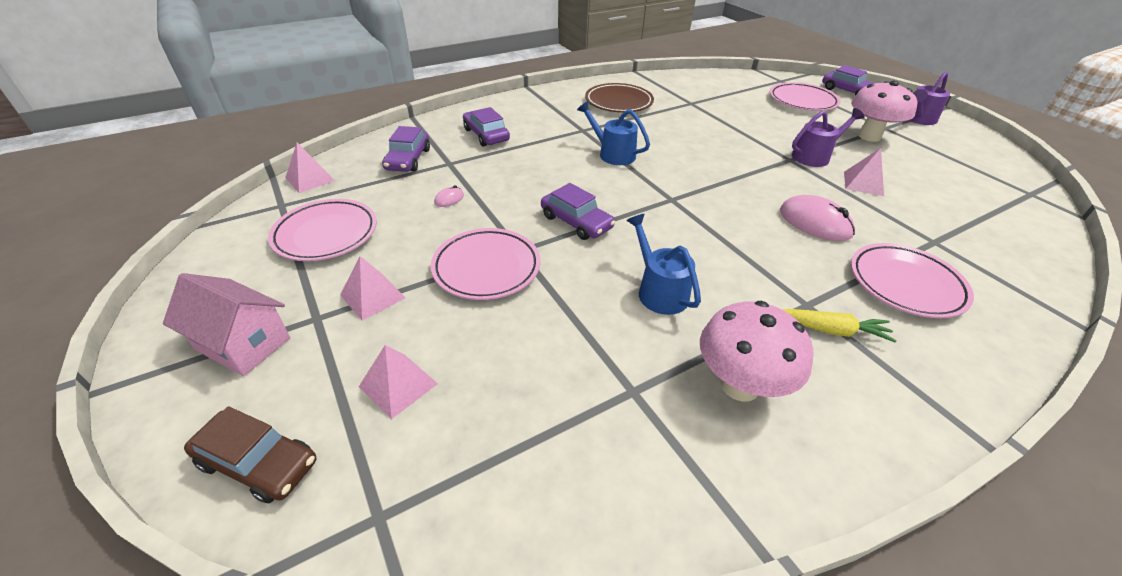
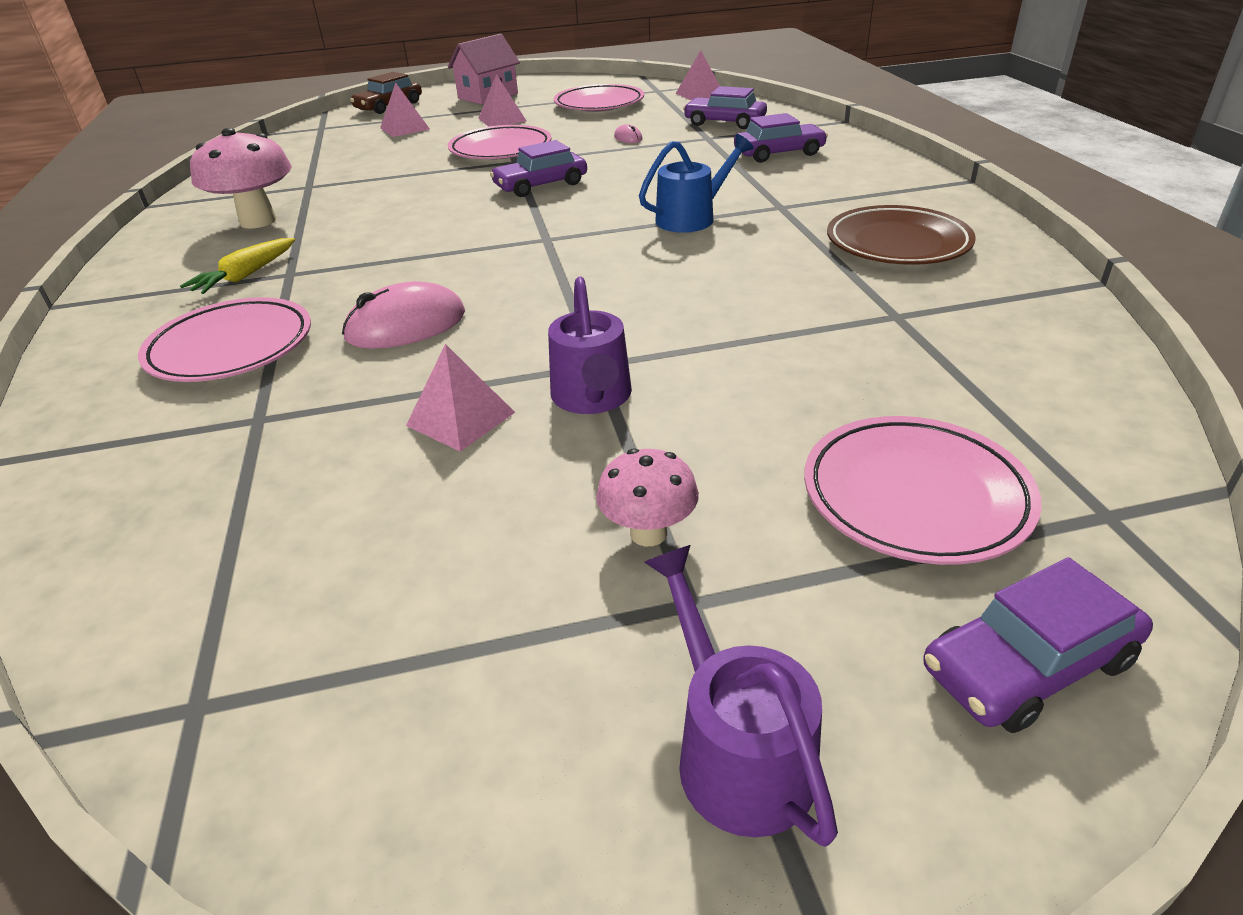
camera: 110 degrees right, 5 degrees down
blue watering can [626,214,701,315] -> none
pink mushroom [851,81,917,142] -> pink mushroom [596,448,699,546], size x0.57

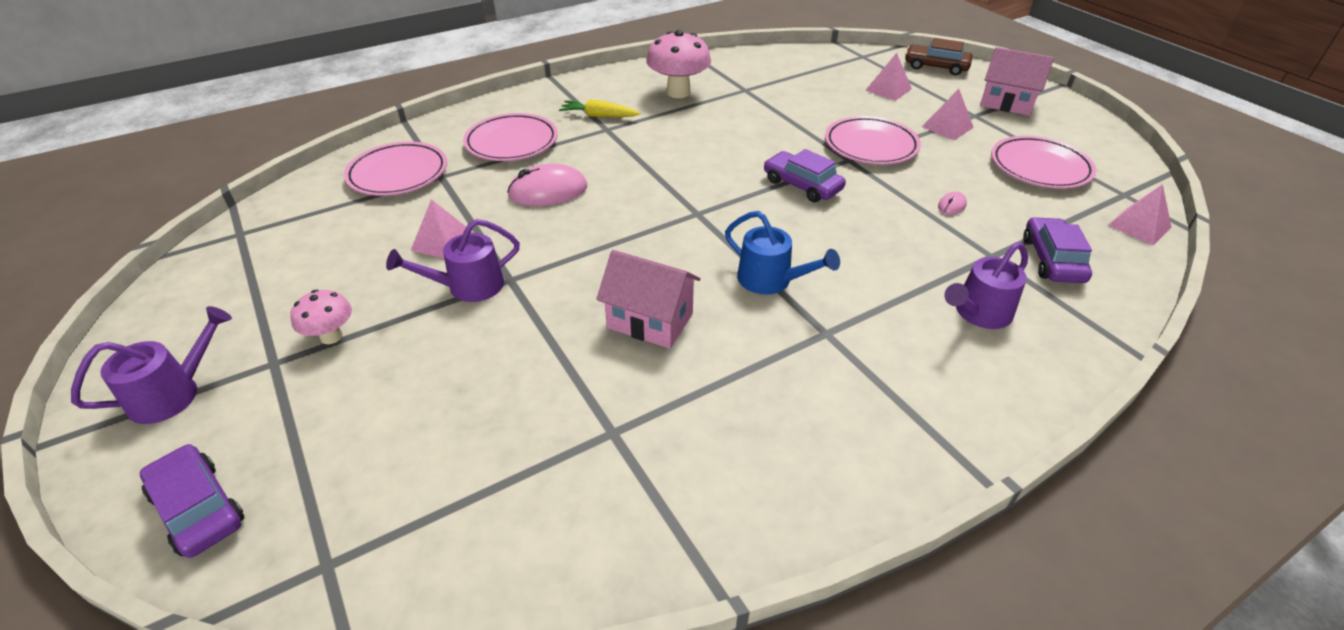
camera: 70 degrees right, 5 degrees up
pink mouse [342,281,465,349] -> pink mouse turned 60 degrees counterclockwise [507,164,587,206]
purple car [734,113,828,163] -> purple watering can [944,242,1028,329]
pink plate [804,416,1042,565] -> pink plate moved to [344,142,447,196]
brown plate [827,205,975,265] -> none
none -> pink house [596,250,701,349]

